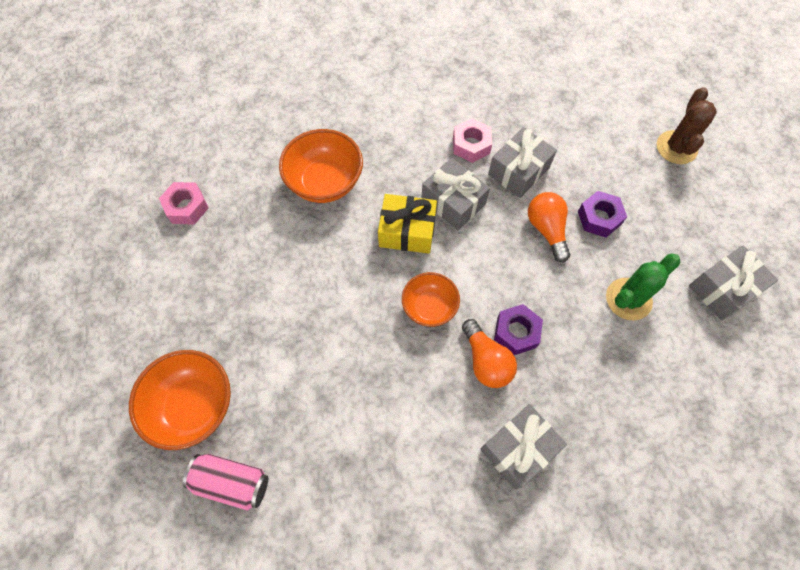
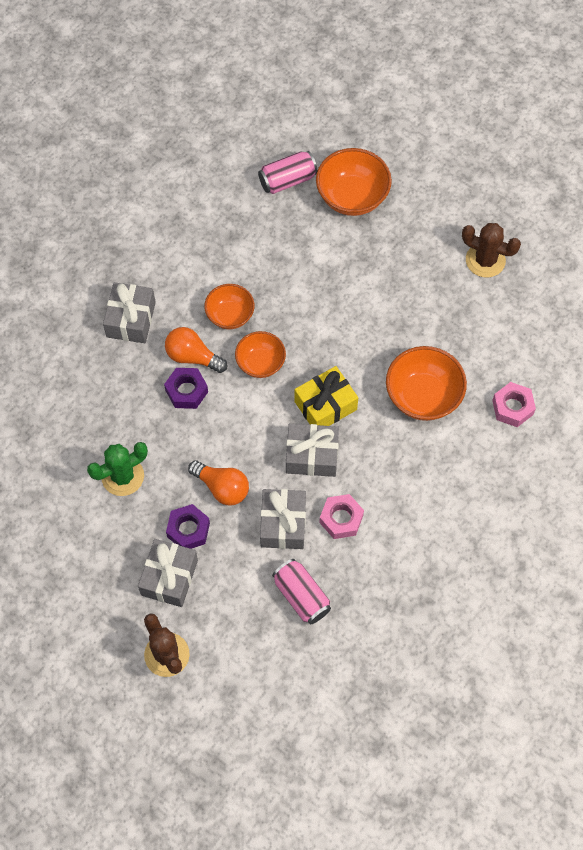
camera: 140 degrees right, 0 degrees up
pink nut [159,182,209,225] -> pink nut moved to [492,382,536,427]
green cactus [606,253,681,320] -> green cactus turned 45 degrees clockwise [87,442,148,496]
grey gift [689,245,778,320] -> grey gift moved to [138,539,198,607]
none -> orange bowl [204,284,255,329]
none -> pink can [272,559,331,624]
none -> brown cactus [462,223,521,278]

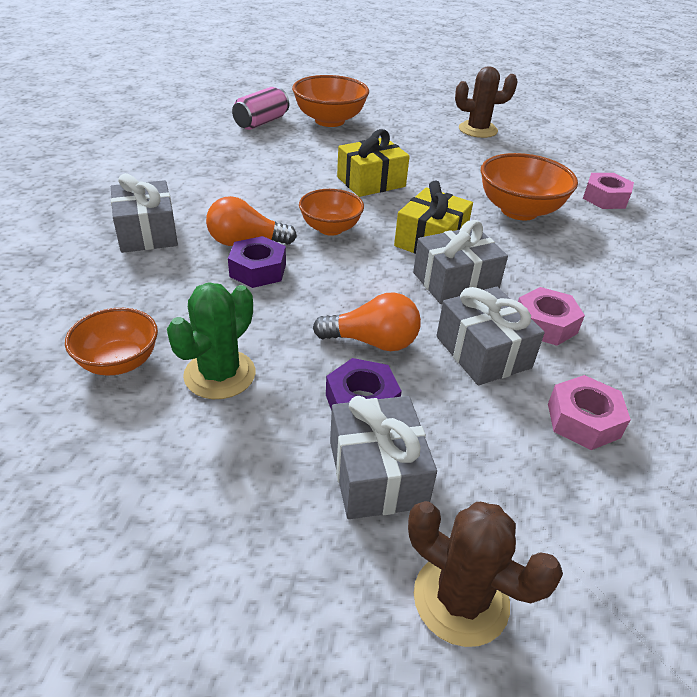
camera: 30 degrees left, 25 degrees down
orange bowl [204,284,255,329] -> orange bowl moved to [65,308,158,375]
pink can [272,559,331,624] -> pink nut [548,375,631,450]
none -> yellow gift [337,129,410,197]

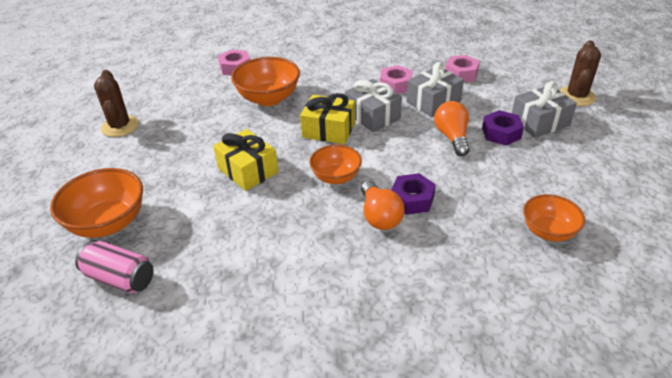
camera: 100 degrees left, 0 degrees up
grey gift [111,173,178,253] -> none
green cactus [167,282,256,399] -> none

